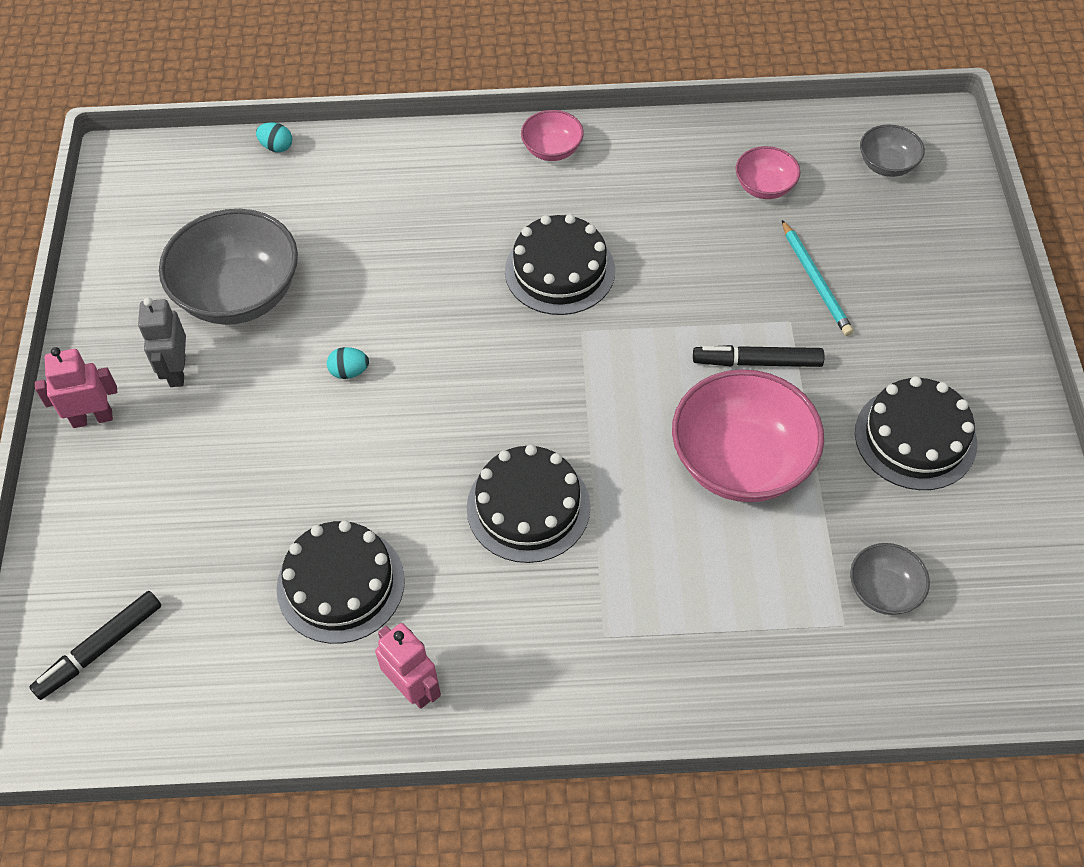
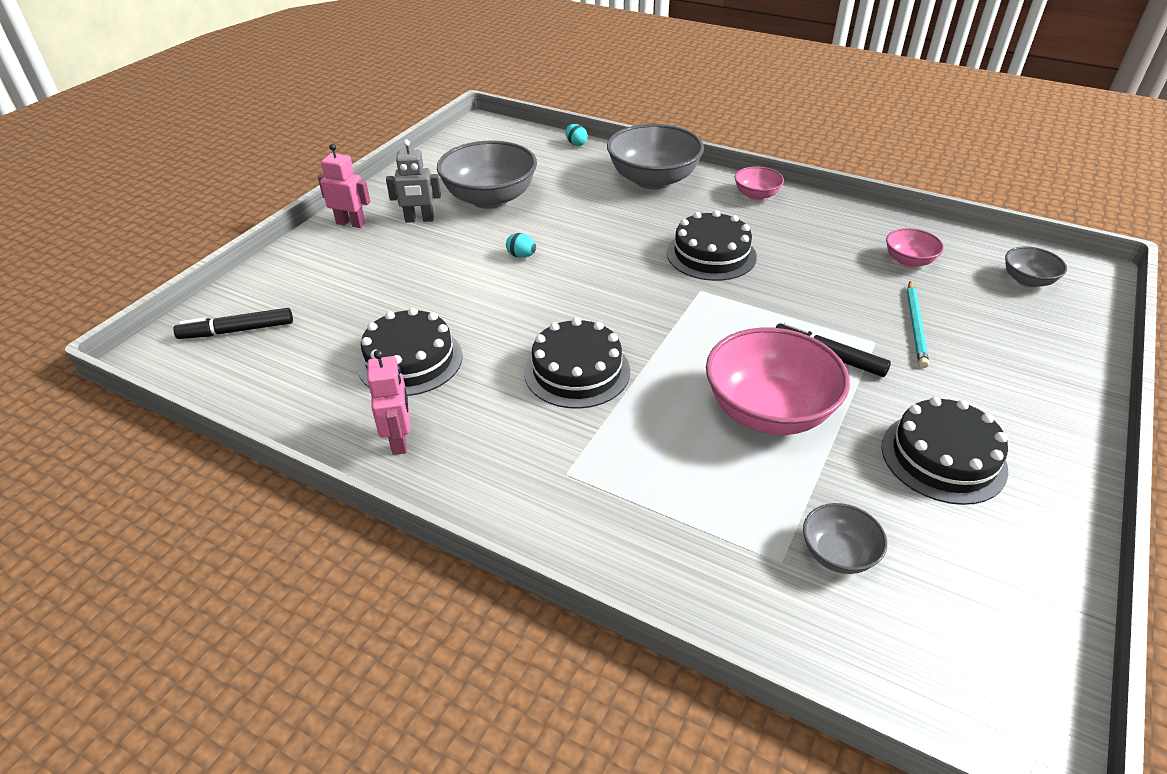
camera: 30 degrees right, 15 degrees down
grey robot [138,297,186,387] -> grey robot turned 120 degrees counterclockwise [386,140,441,223]
none -> grey bowl [607,124,704,190]

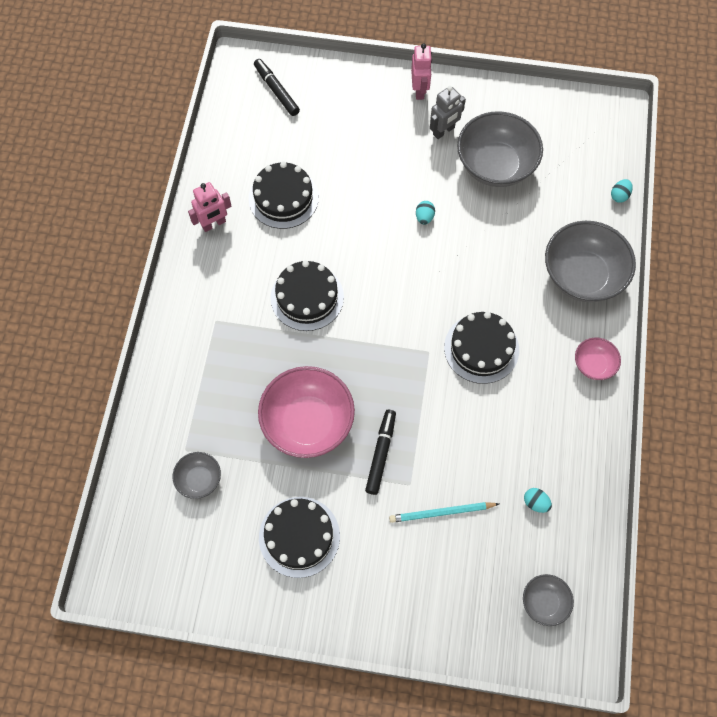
camera: 70 degrees right, 25 degrees up
grey robot [386,140,441,223] -> grey robot turned 105 degrees counterclockwise [430,86,466,139]
pink bowl [886,228,944,267] -> turquoise egg [524,488,552,513]

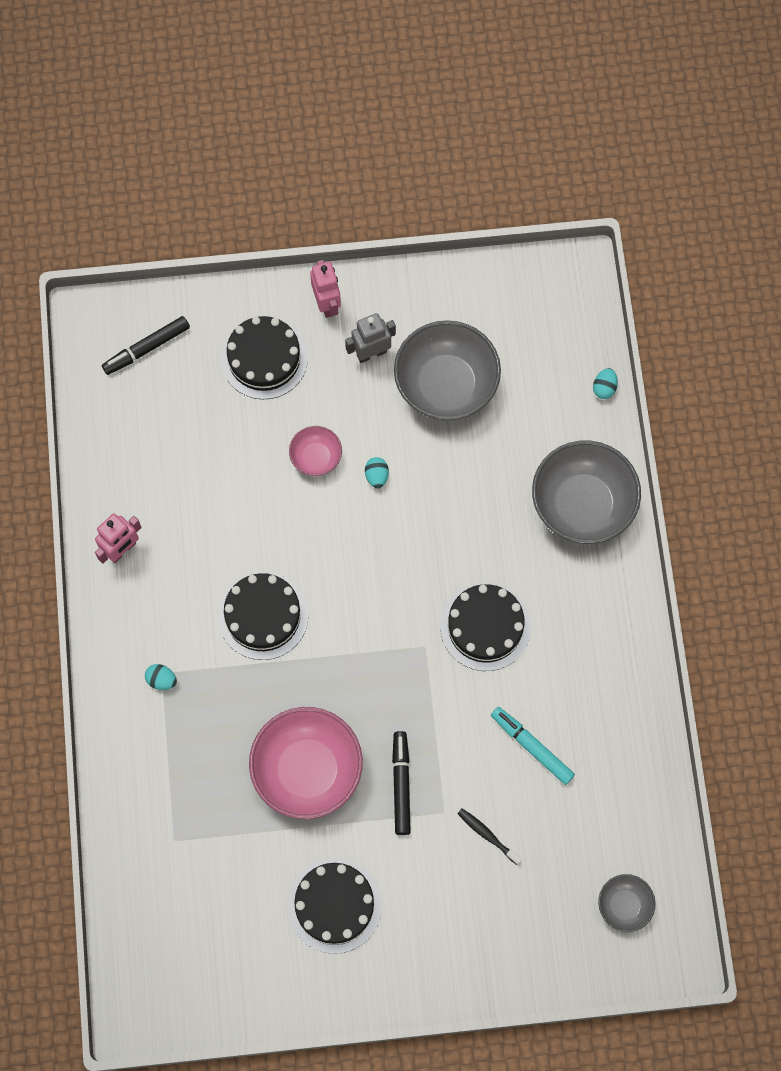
camera: 15 degrees left, 5 degrees up
grey bowl [173,452,221,499] -> none
black cake [249,162,319,229] -> black cake moved to [221,316,308,399]
black marker [254,59,300,116] -> black marker turned 75 degrees counterclockwise [102,316,190,375]
turquoise pencil [389,502,499,523] -> black toothbrush [457,809,522,865]
grey robot [430,86,466,139] -> grey robot turned 150 degrees counterclockwise [345,313,396,363]
turquoise egg [524,488,552,513] -> turquoise egg moved to [145,664,177,690]
pink bowl [575,338,621,380] -> pink bowl moved to [289,426,342,476]
none -> turquoise marker [491,707,575,785]

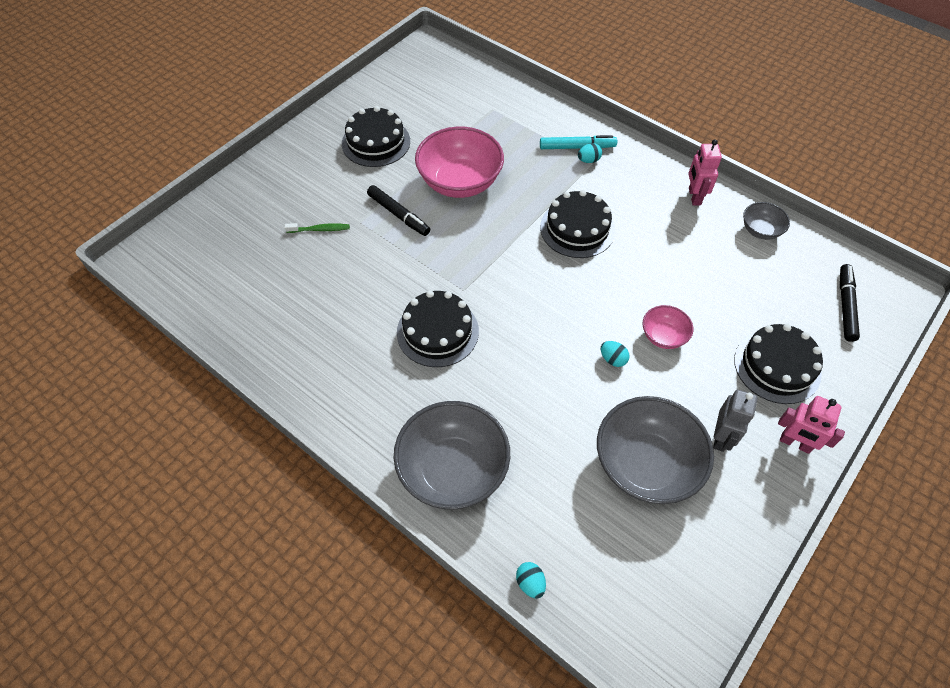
camera: 135 degrees right, 15 degrees down
black toothbrush [457,809,522,865] -> green toothbrush [285,223,350,233]
turquoise marker [491,707,575,785] -> turquoise marker moved to [540,135,617,149]
grey bowl [598,874,655,932] -> grey bowl moved to [743,202,790,240]

